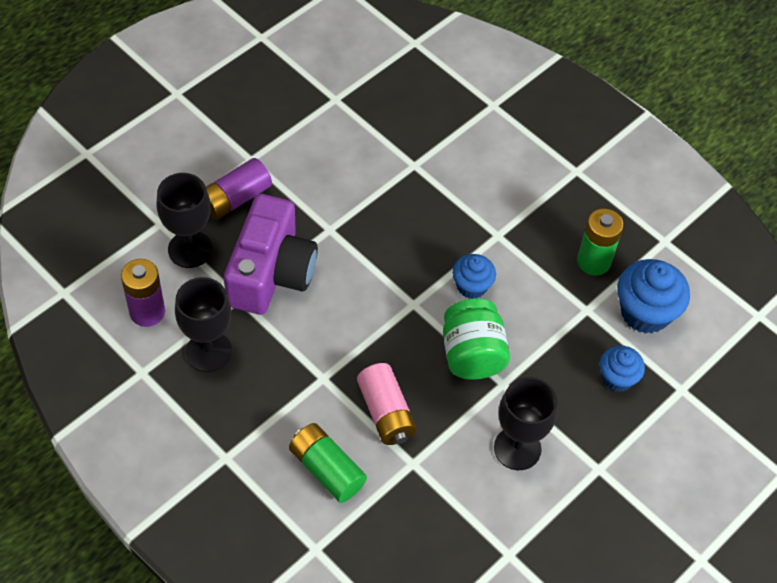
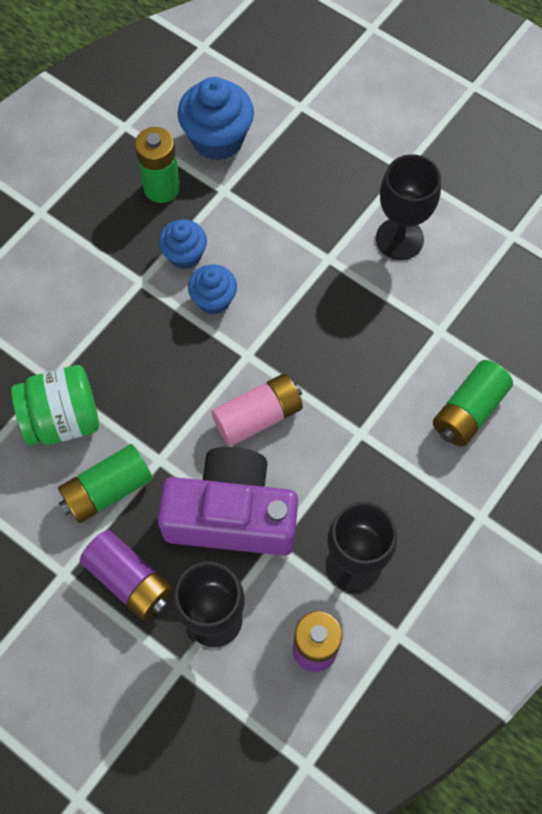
camera: 95 degrees left, 10 degrees up
pink battery [357,363,417,445] -> pink battery moved to [211,374,303,446]
green jar [443,298,510,380] -> green jar moved to [11,365,99,445]
blue cupcake [599,345,645,392] -> blue cupcake moved to [159,219,207,270]
none -> green battery [58,444,153,523]

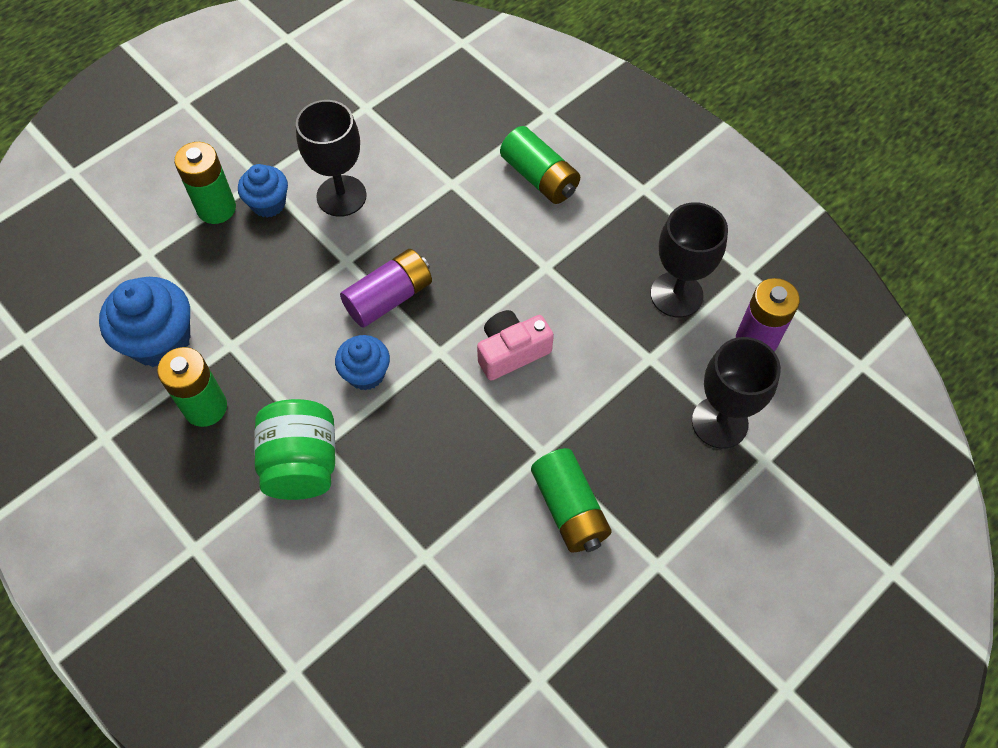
camera: 80 degrees left, 5 degrees down
green jar [11,365,99,445] -> green jar moved to [254,399,335,500]
purple battery [80,530,173,620] -> purple battery moved to [340,249,432,328]
purple camera [157,447,298,556] -> none
blue cupcake [159,219,207,270] -> blue cupcake moved to [238,164,288,218]
pink battery [211,374,303,446] -> pink camera [477,310,554,381]
none -> green battery [174,142,236,224]

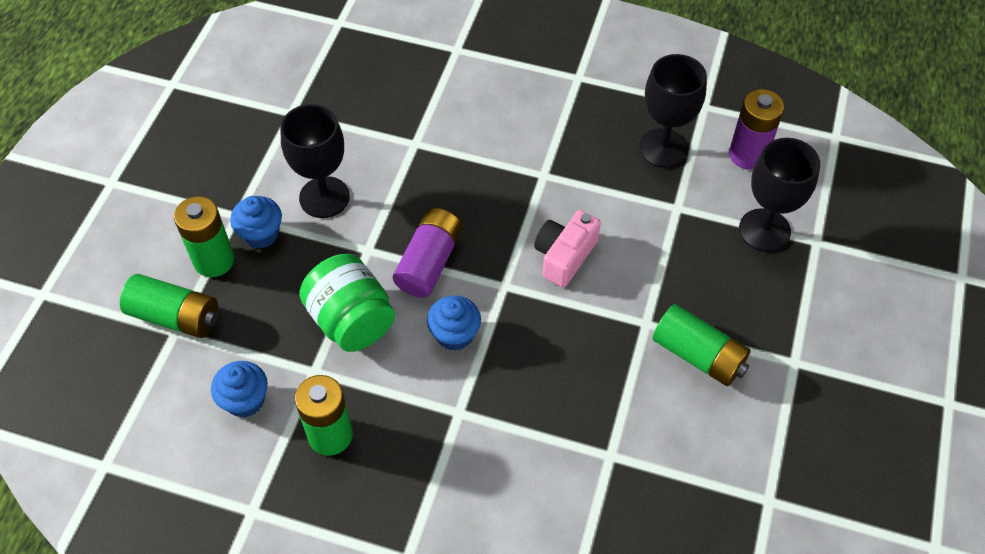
camera: 30 degrees left, 5 degrees down
blue cupcake [99,277,190,367] -> blue cupcake [211,361,268,417], size x0.61
green jar [254,399,335,500] -> green jar moved to [299,254,395,352]
green battery [500,126,580,204] -> green battery moved to [120,274,218,338]

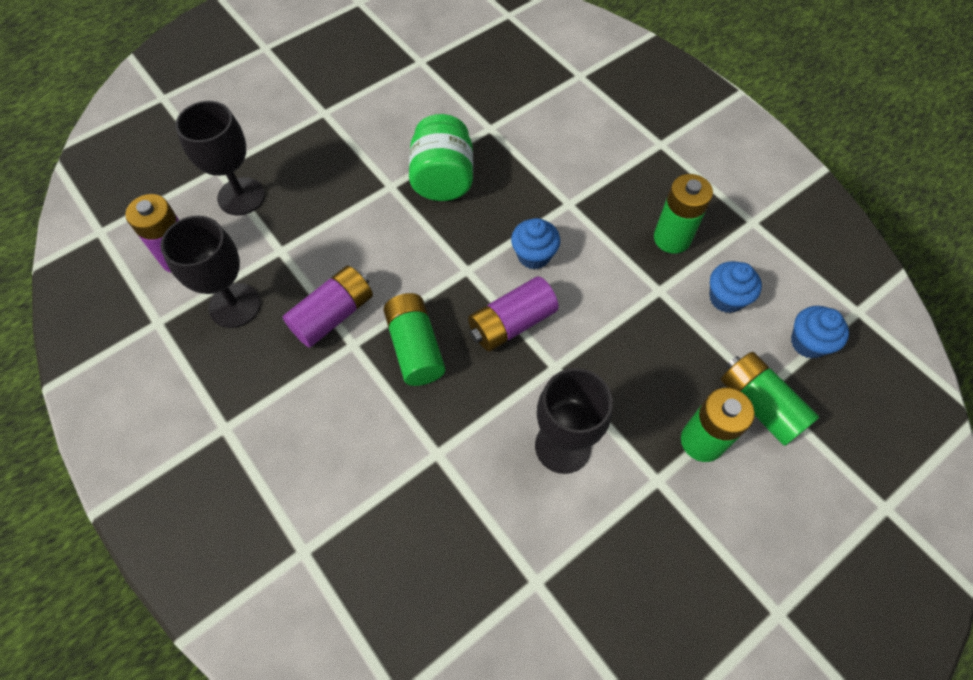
camera: 145 degrees left, 5 degrees up
blue cupcake [230,196,282,249] -> blue cupcake moved to [791,306,849,359]
green jar [299,254,395,352] -> green jar moved to [409,114,473,201]
pink camera [534,210,601,287] -> none
green battery [653,304,751,386] -> green battery moved to [383,293,445,386]
none -> purple battery [283,266,373,348]

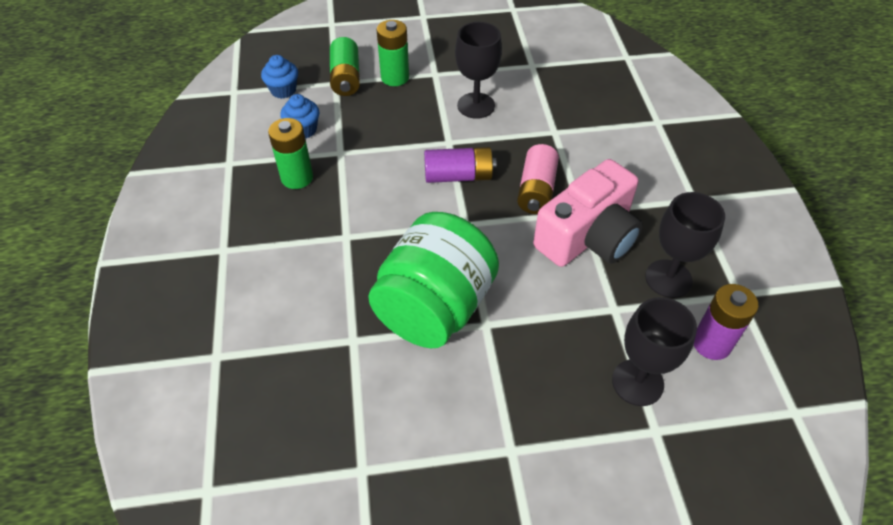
camera: 150 degrees left, 10 degrees down
purple battery [283,266,373,348] -> pink camera [533,159,643,267]
green battery [383,293,445,386] -> pink battery [517,144,559,214]
green jar [409,114,473,201] -> green jar [368,212,499,348], size x1.53
blue cupcake [511,218,560,270] -> none

